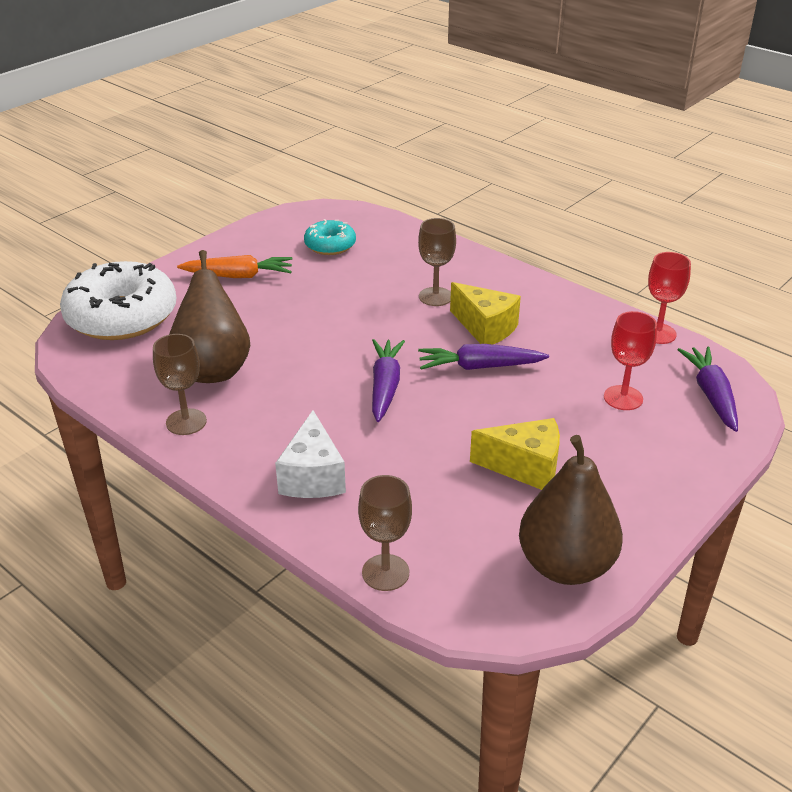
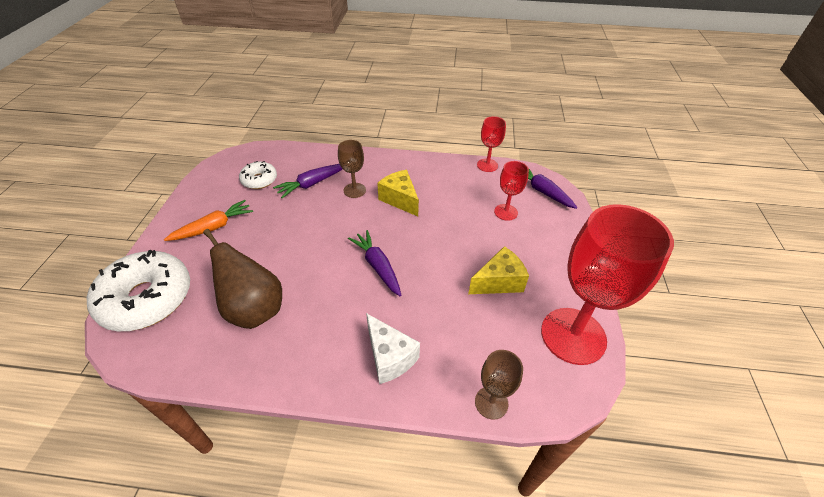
camera: 35 degrees left, 10 degrees up
brown goblet [153,334,207,435] -> none
turquoise donut [304,219,356,255] -> white donut [239,161,277,189]
purple carrot [418,344,549,370] -> purple carrot moved to [273,164,342,198]
yellow cheese [450,282,521,345] -> yellow cheese turned 135 degrees counterclockwise [377,170,419,216]
brown pear [519,435,623,585] -> red goblet [541,204,674,365]

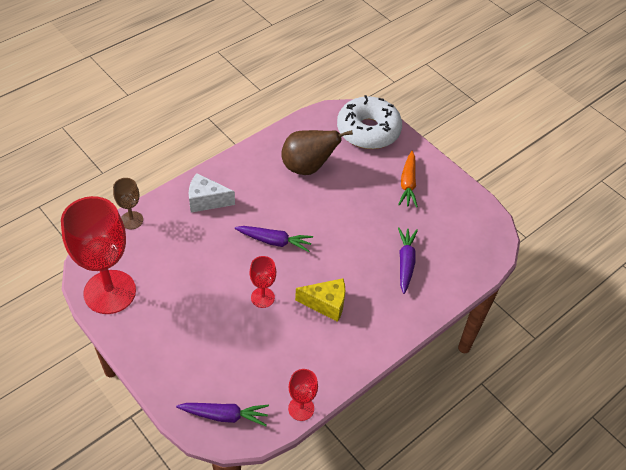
camera: 130 degrees right, 5 degrees up
white donut [239,161,277,189] -> none
brown goblet [338,140,366,198] -> none
yellow cheese [468,246,529,294] -> none
red goblet [494,161,529,221] -> red goblet moved to [250,256,276,308]

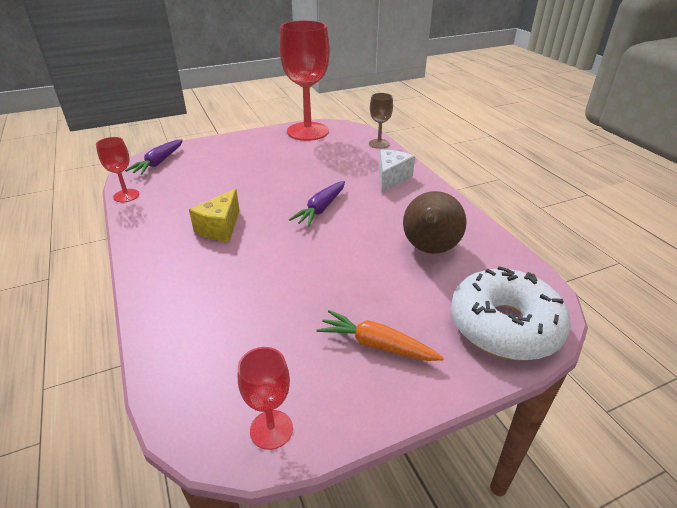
camera: 110 degrees right, 15 degrees down
red goblet [250,256,276,308] -> red goblet moved to [238,347,293,450]
purple carrot [398,227,418,294] -> none

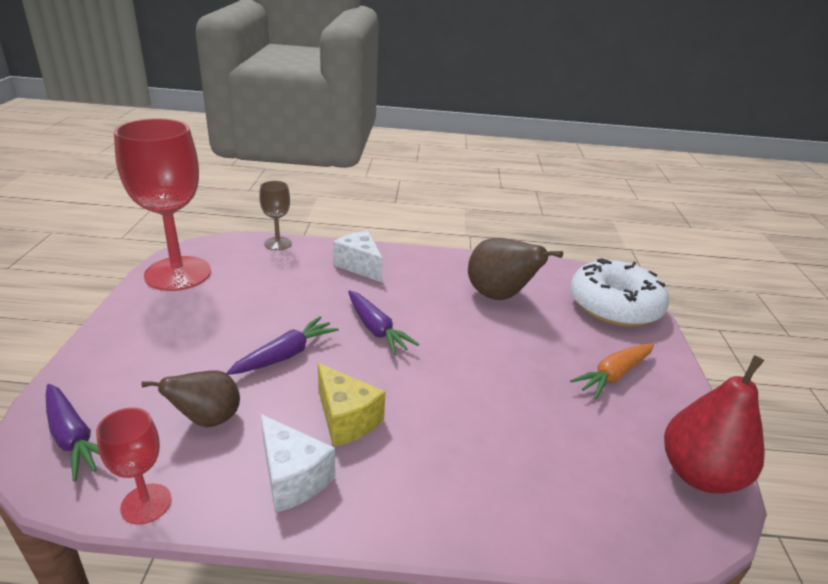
camera: 65 degrees left, 5 degrees down
red goblet [238,347,293,450] -> red pear [664,355,765,494]
none -> brown pear [142,370,240,427]
none -> purple carrot [226,316,339,375]
none -> white cheese [260,414,335,513]

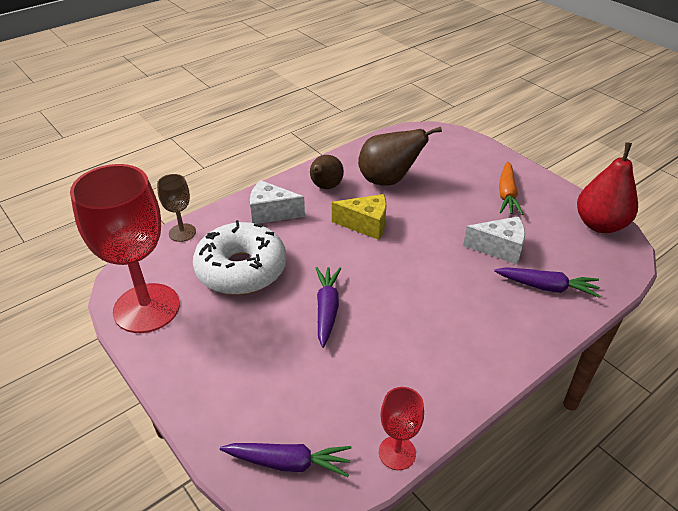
camera: 40 degrees left, 10 degrees up
brown pear [142,370,240,427] -> brown pear moved to [310,155,344,189]
white cheese [260,414,335,513] -> white cheese moved to [463,216,525,264]
yellow cheese [318,363,385,447] -> yellow cheese moved to [332,194,386,240]
purple carrot [348,290,419,355] -> purple carrot moved to [494,267,600,298]
white donut [570,258,669,327] -> white donut moved to [193,220,286,295]

